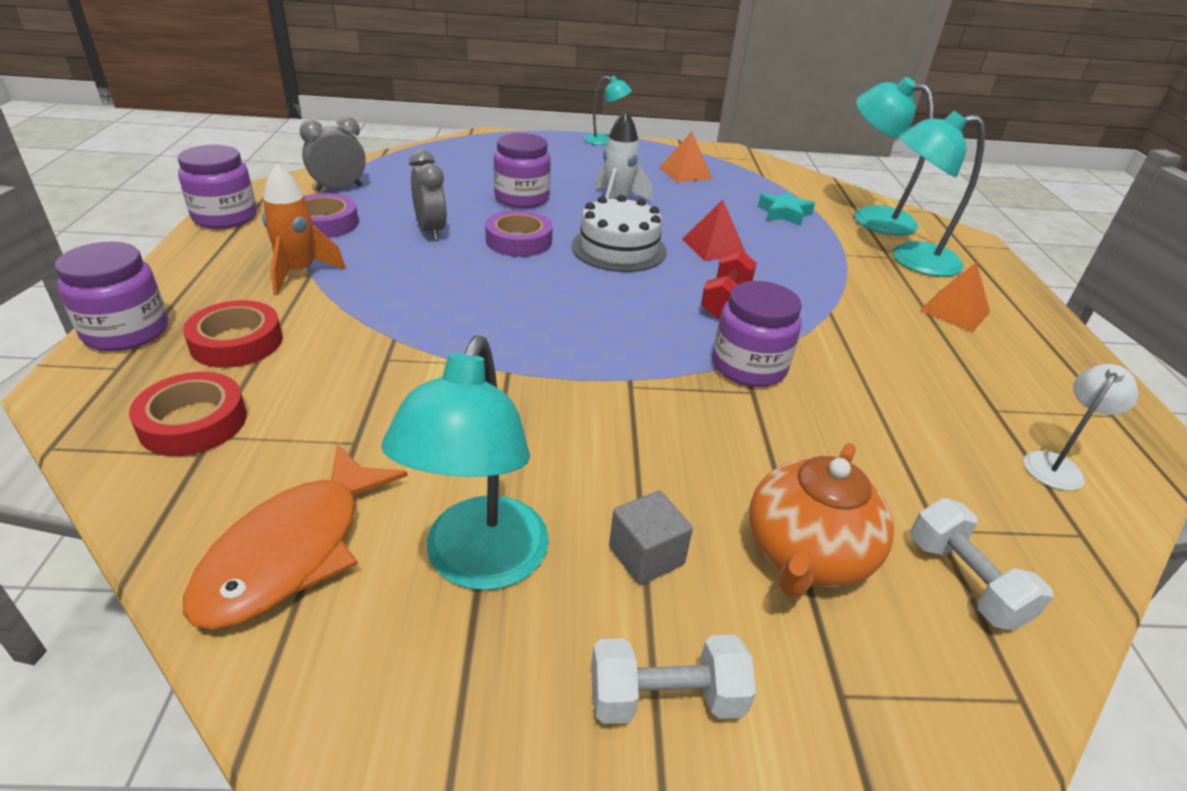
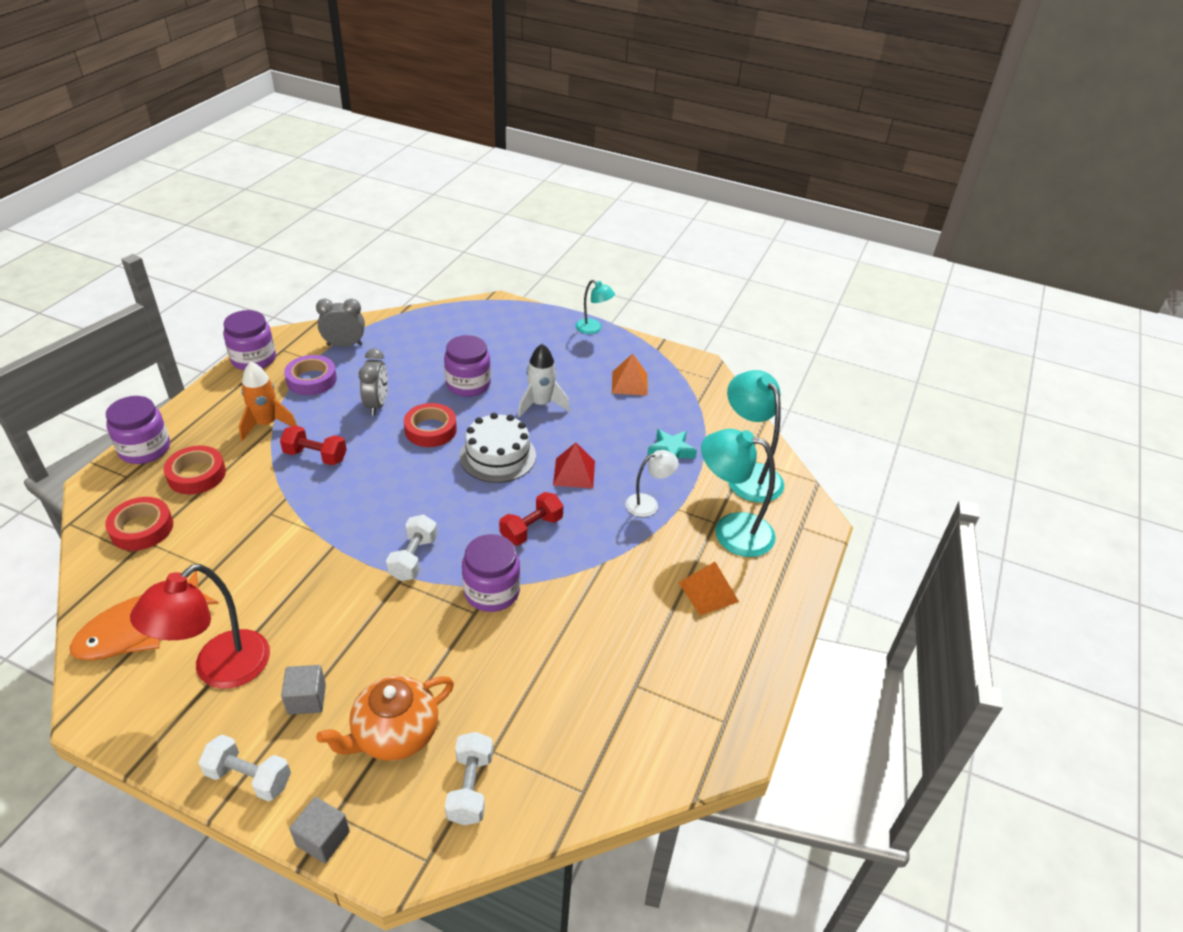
camera: 25 degrees right, 5 degrees up
turquoise lamp [381,336,549,590] -> red lamp [130,564,270,689]
purple tape [485,210,553,257] -> red tape [404,403,457,447]
white lamp [1024,364,1138,491] -> white lamp moved to [626,450,679,517]
none -> red dumbbell [280,426,347,465]
none -> grey cube [289,797,350,863]
none -> white dumbbell [386,515,437,581]

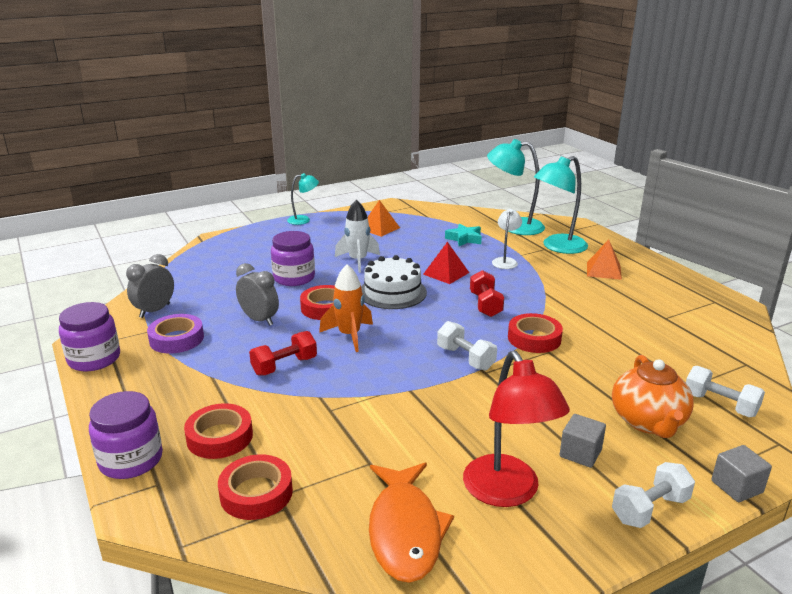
camera: 50 degrees left, 15 degrees down
orange rocket [239,362,297,441] -> orange rocket moved to [319,264,373,352]
purple jar [462,534,520,612] -> red tape [508,313,563,353]

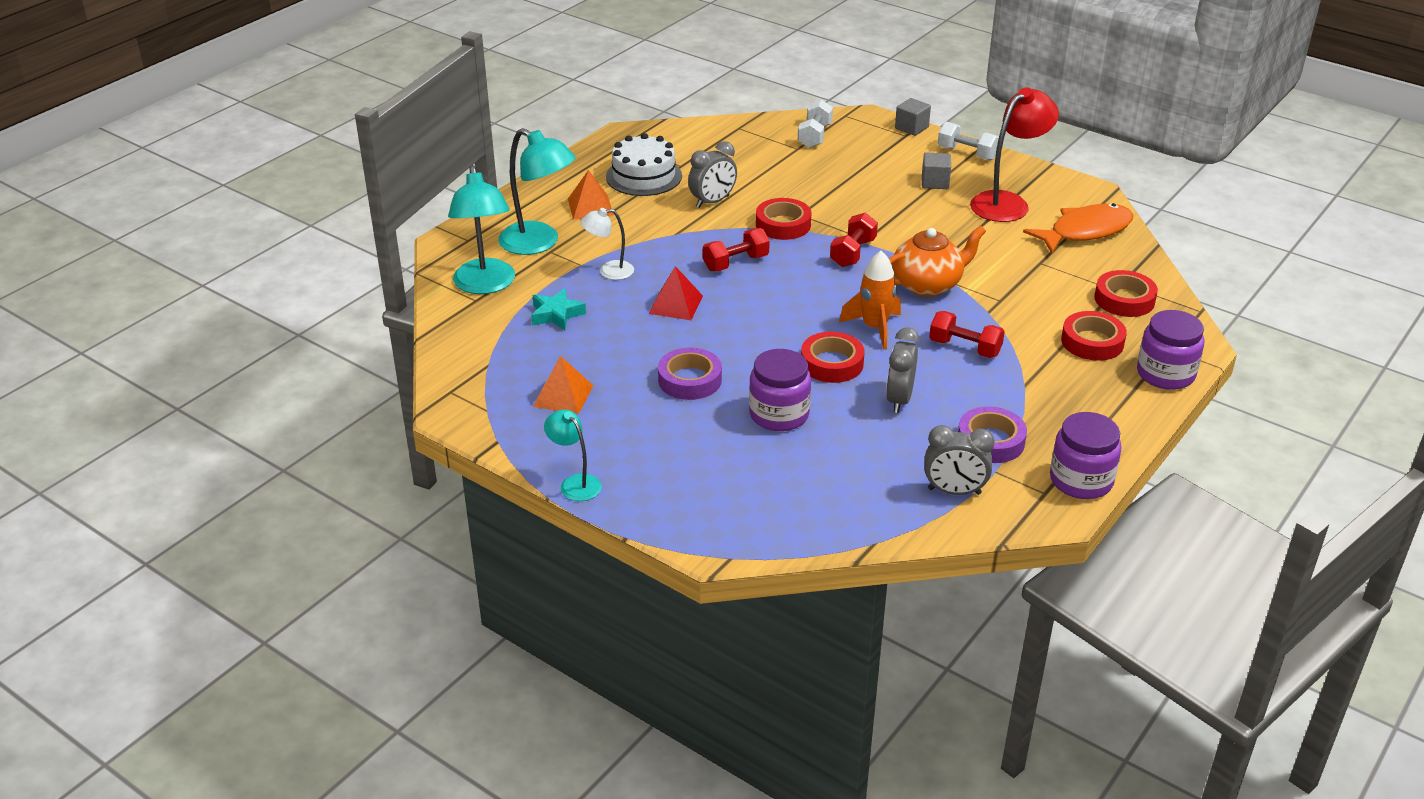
camera: 115 degrees left, 10 degrees up
white rocket [335,199,380,273] -> purple tape [658,348,722,400]
white cake [361,255,427,309] -> white cake moved to [606,133,682,196]
white dumbbell [437,321,497,371] -> red dumbbell [830,212,878,267]
orange teapot [612,355,694,438] -> orange teapot moved to [889,226,986,297]
none -> grey clock [688,141,737,208]

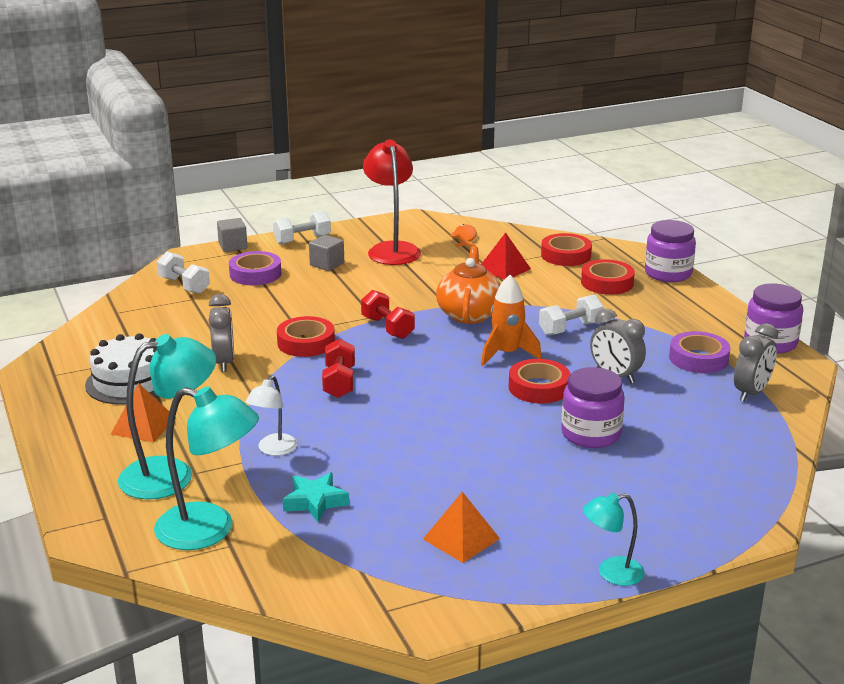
camera: 60 degrees left, 10 degrees down
red pyramid [648,266,703,320] -> red pyramid moved to [481,232,531,280]
purple tape [658,348,722,400] -> purple tape moved to [229,251,281,285]
red dumbbell [929,311,1005,358] -> white dumbbell [539,294,603,336]
orange fish [1023,203,1133,253] -> orange fish [449,224,477,247], size x0.50

